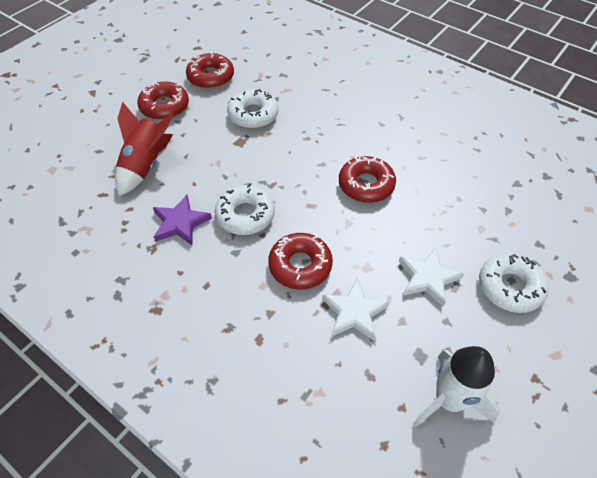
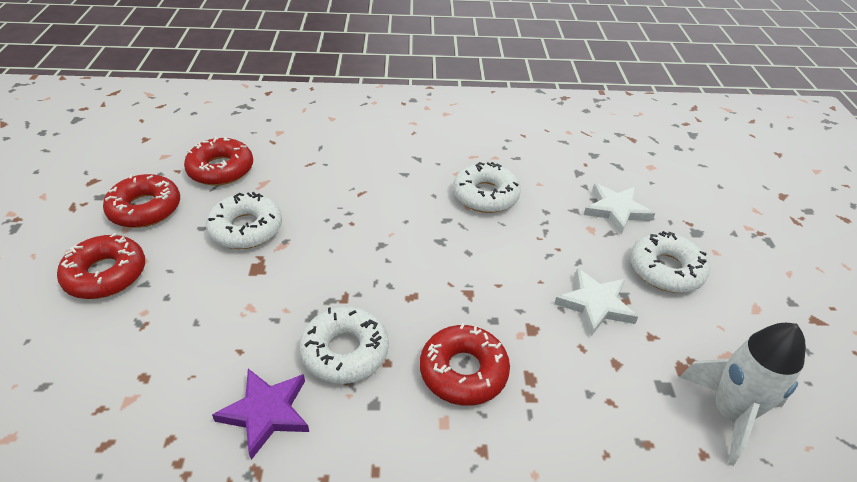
camera: 40 degrees left, 10 degrees down
red rocket [115,102,174,196] -> none
white star [322,278,390,341] -> white star moved to [584,183,655,235]
red donut [339,156,396,203] -> red donut moved to [184,136,253,186]
none -> white donut [453,162,521,213]

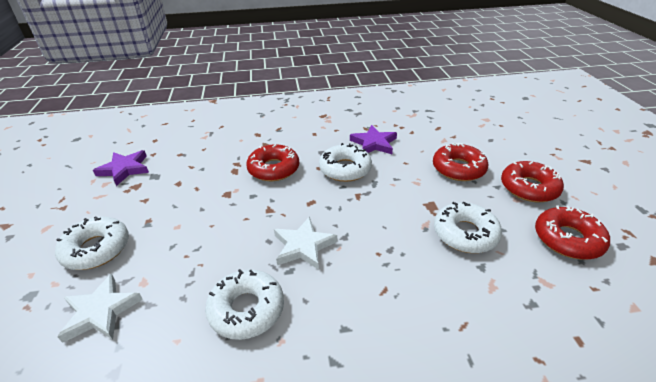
camera: 175 degrees right, 5 degrees down
red donut [184,136,253,186] -> red donut moved to [433,143,489,181]
white star [554,268,638,336] -> white star moved to [274,217,337,270]
white rocket [679,323,806,466] -> purple star [93,150,149,186]

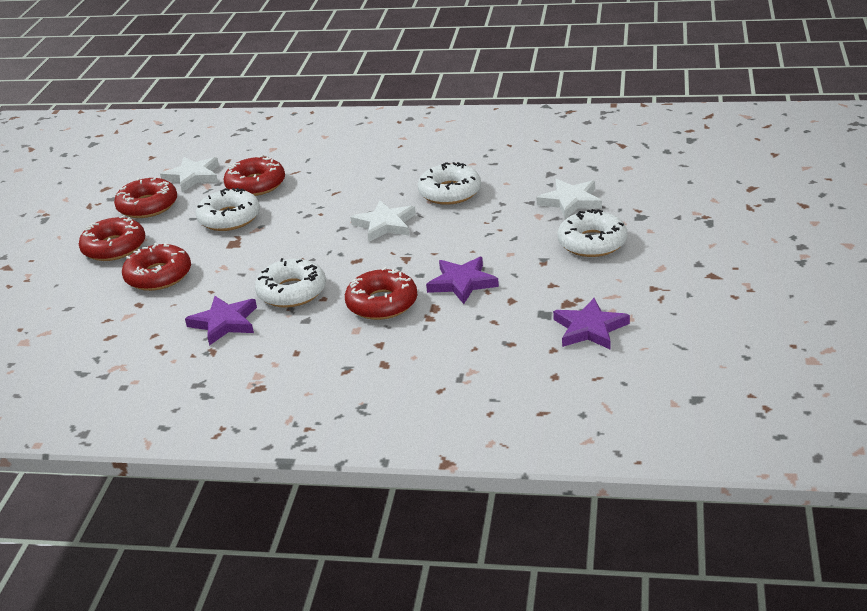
camera: 160 degrees left, 5 degrees down
none -> white star [160,157,219,192]
none -> red donut [223,155,285,196]
none -> purple star [426,257,499,304]

